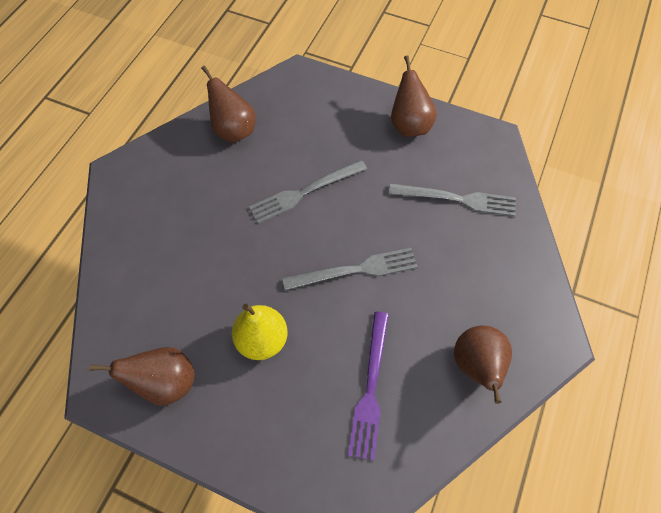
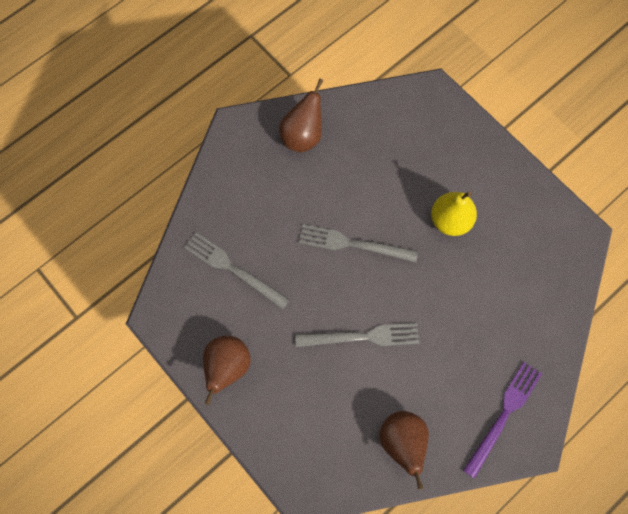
camera: 155 degrees left, 10 degrees up
brown pear [89,347,194,406] -> none
purple fork [348,312,389,461] -> purple fork moved to [463,362,542,479]

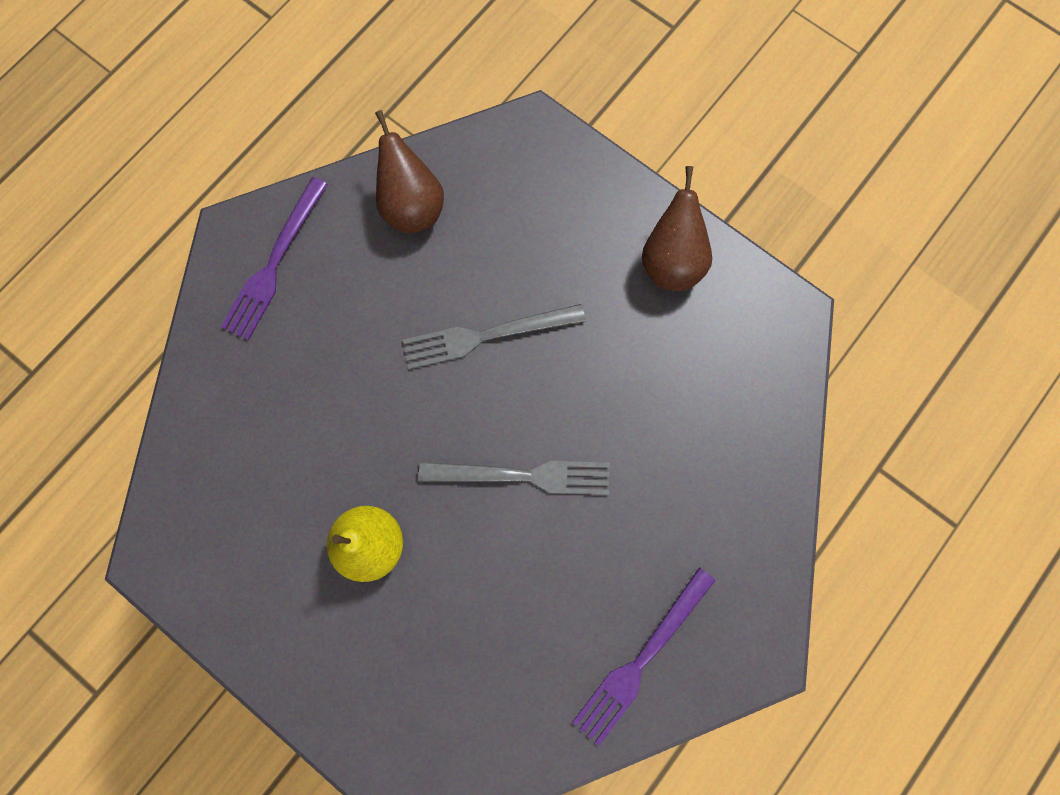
camera: 170 degrees right, 5 degrees up
grey fork [184,232,290,310] -> none
brown pear [279,79,323,153] -> purple fork [572,567,716,746]

